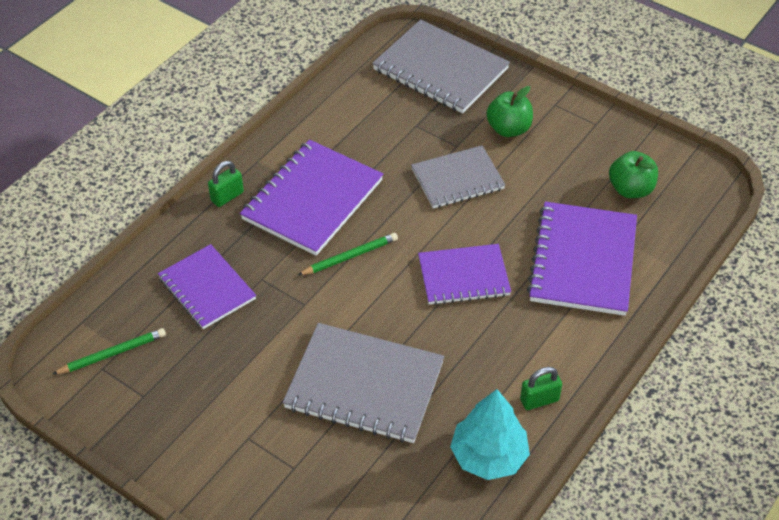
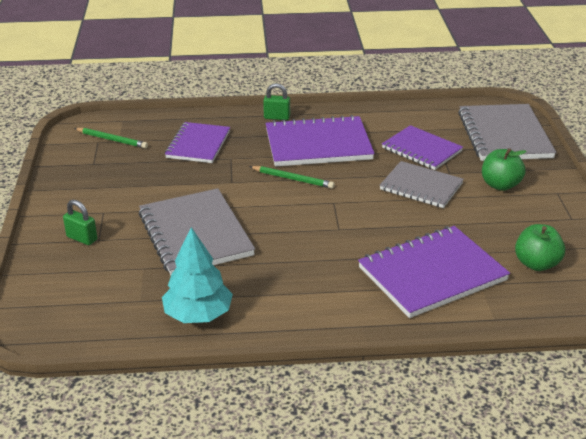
camera: 50 degrees right, 15 degrees down
purple notebook [418,244,511,305] -> purple notebook moved to [382,125,463,170]
green padlock [520,367,562,410] -> green padlock moved to [63,200,97,245]

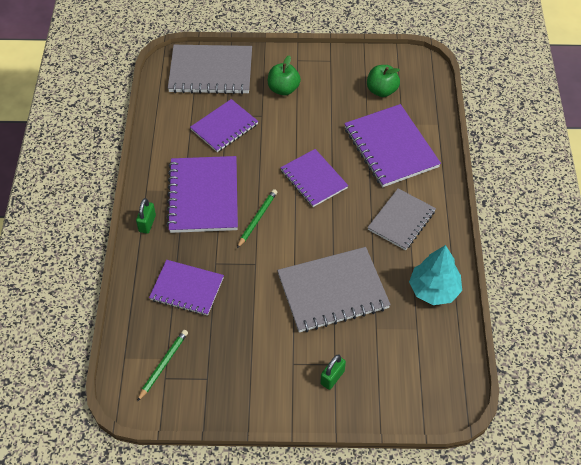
camera: 85 degrees left, 20 degrees up
grey notebook [380,161,464,208] -> grey notebook moved to [367,188,436,250]
none -> purple notebook [280,149,348,207]

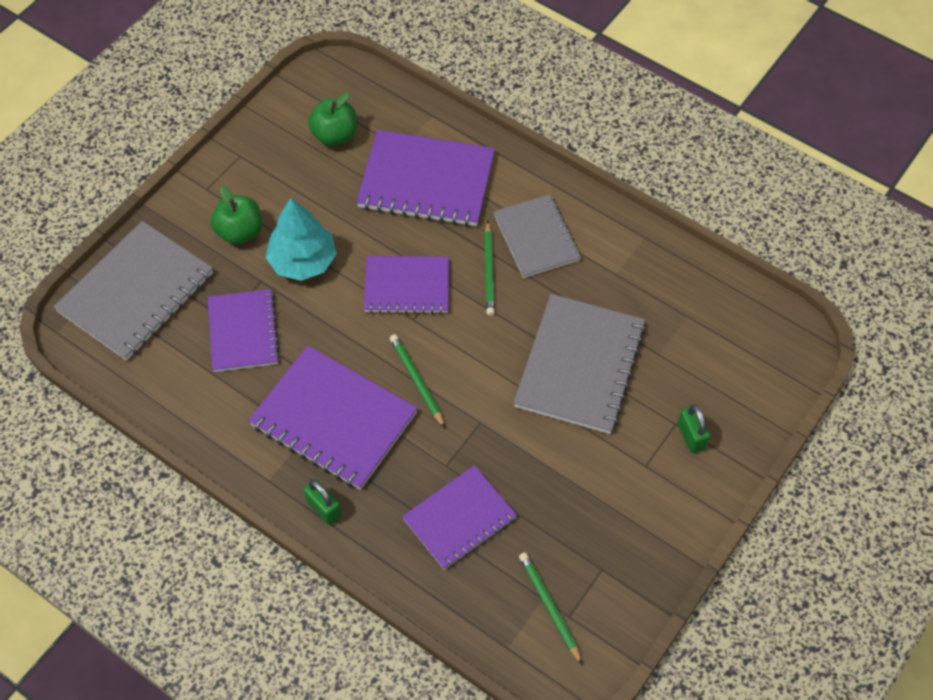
camera: 55 degrees left, 5 degrees up
turquoise tree [409,245,462,305] -> turquoise tree moved to [265,198,337,281]
none -> green pencil [484,221,495,316]

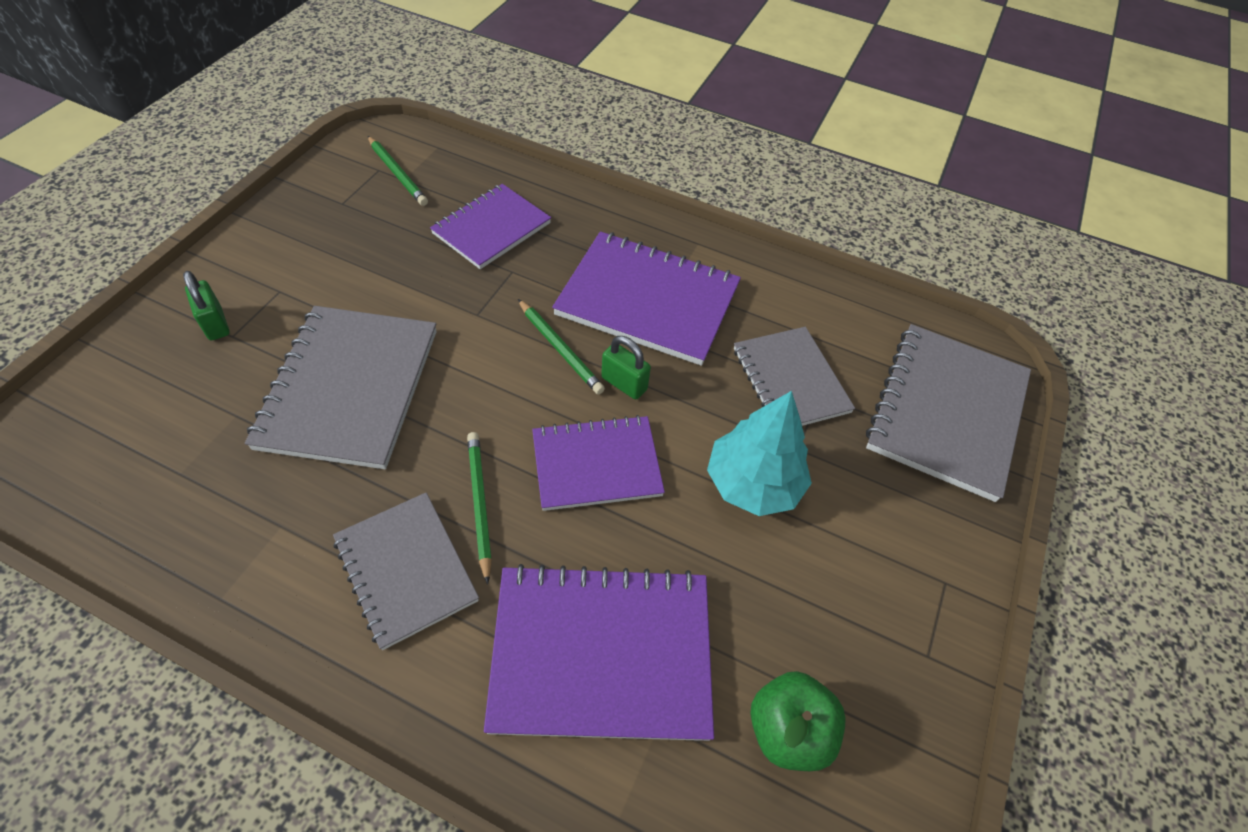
camera: 165 degrees right, 5 degrees down
purple notebook [208,289,280,372] -> grey notebook [734,327,855,426]
green apple [211,186,262,245] -> none
green padlock [303,479,341,525] -> green padlock moved to [601,336,651,399]

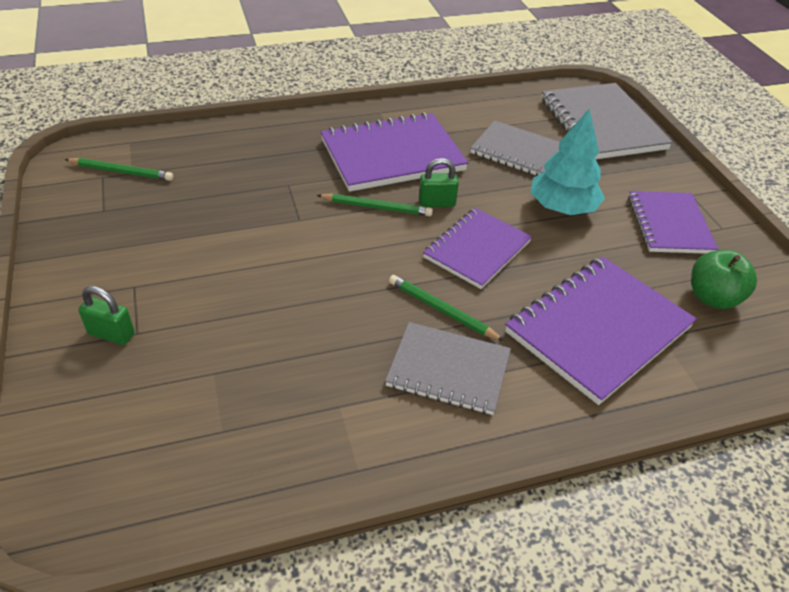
camera: 40 degrees left, 10 degrees down
grey notebook [245,306,437,469] -> none
purple notebook [430,184,551,269] -> purple notebook moved to [628,191,718,254]

